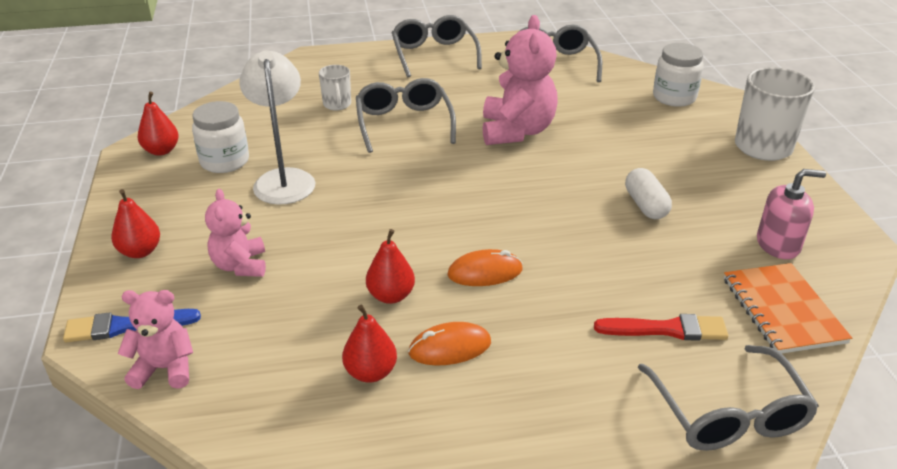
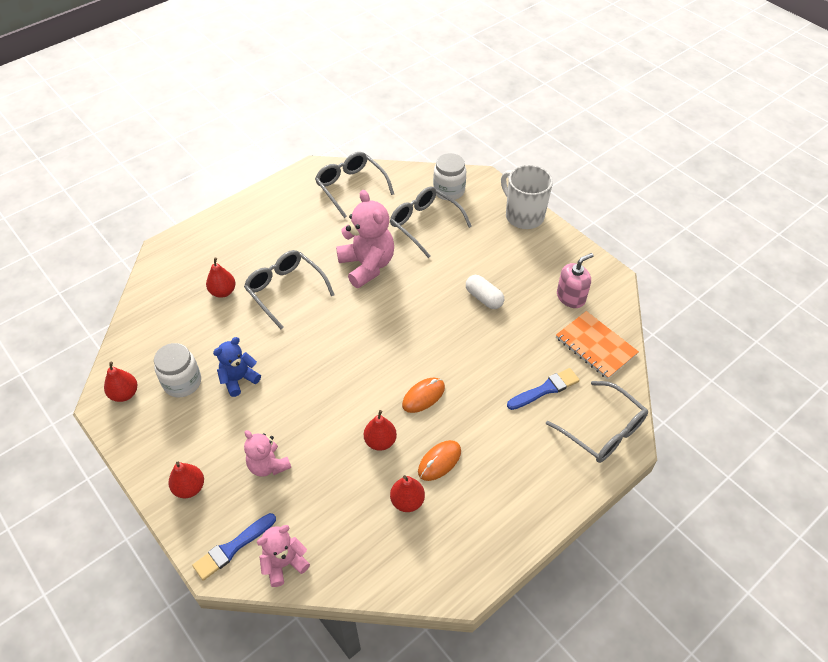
camera: 30 degrees left, 15 degrees up
white lamp [239,50,315,205] -> blue teddy bear [213,337,261,397]
white mug [319,65,351,111] -> red pear [206,258,236,298]
grey glasses [392,15,482,77] -> grey glasses moved to [390,187,472,258]
red brush [594,314,728,341] -> blue brush [507,368,580,410]

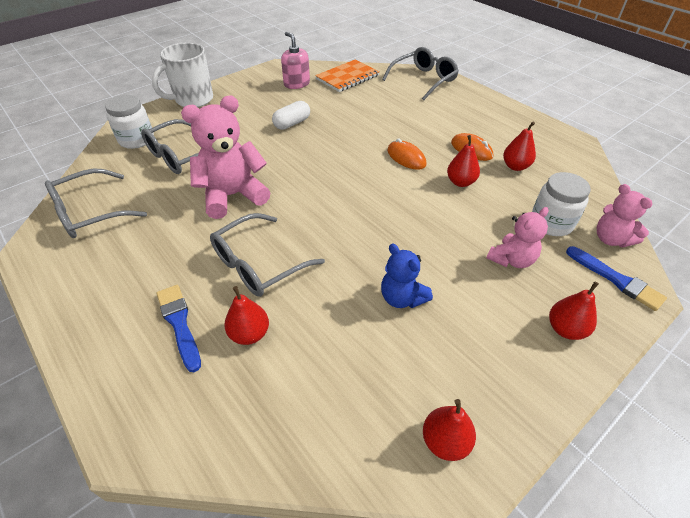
camera: 90 degrees left, 5 degrees down
white jar [154,343,201,398] -> white jar moved to [532,172,591,236]
blue brush [507,368,580,410] -> blue brush moved to [156,285,201,372]

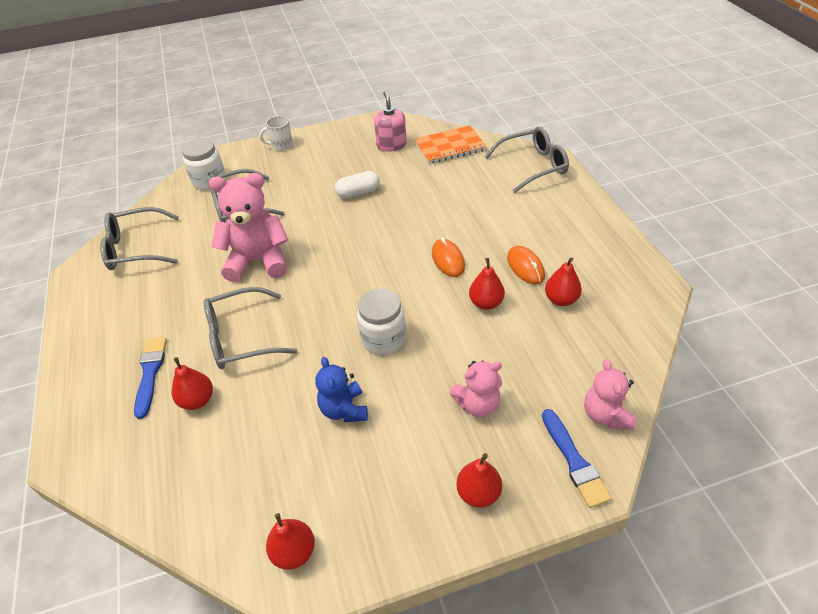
camera: 25 degrees right, 0 degrees up
white mug [152,43,213,107] -> white mug [259,116,293,151], size x0.54
white jar [532,172,591,236] -> white jar moved to [357,289,406,355]

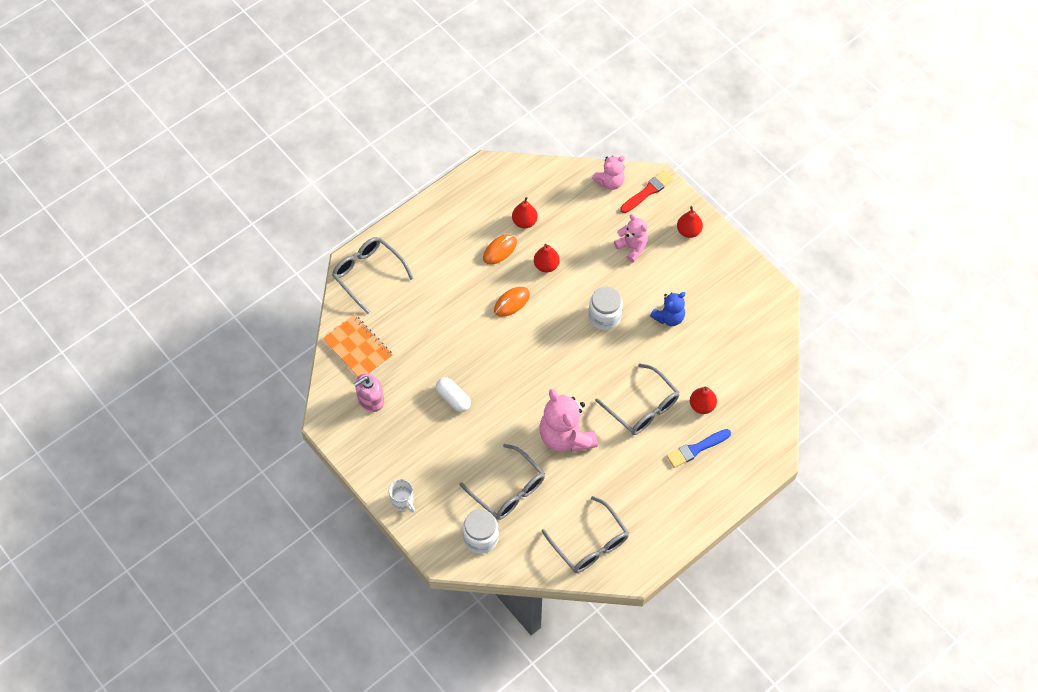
camera: 115 degrees left, 15 degrees up
red pear [266,513,315,570] -> none
blue brush [542,409,612,508] -> red brush [620,170,673,213]

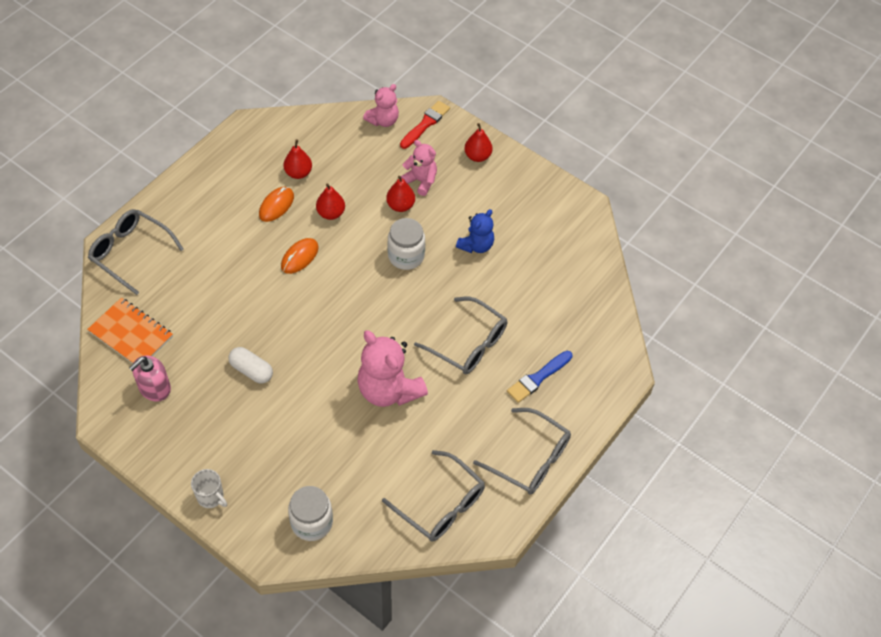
camera: 15 degrees left, 5 degrees down
grey glasses [459,444,545,520] -> grey glasses moved to [473,408,571,495]
red pear [690,386,717,414] -> red pear moved to [386,176,415,212]

